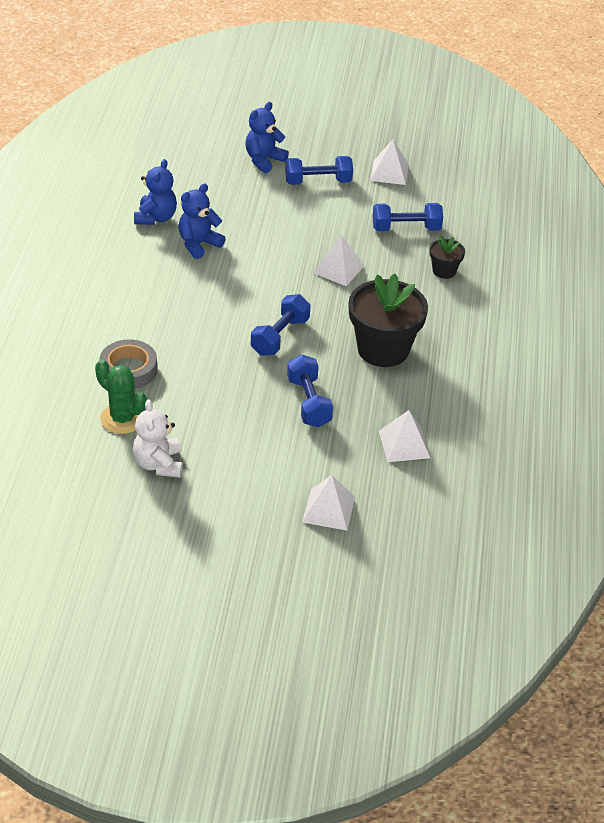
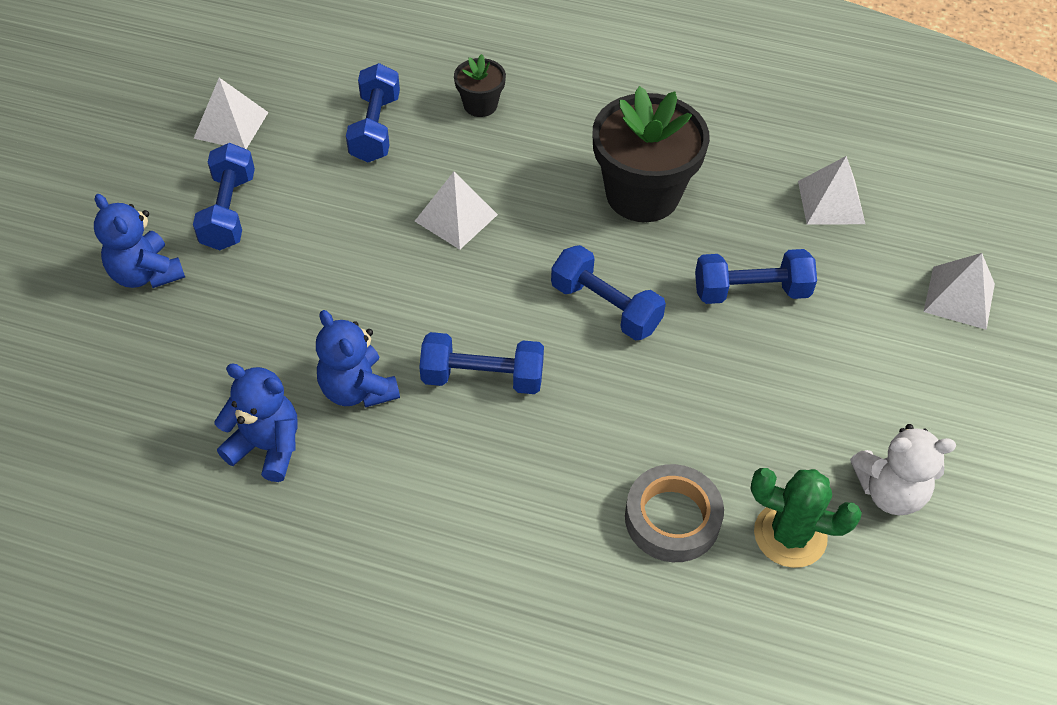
camera: 80 degrees left, 10 degrees up
green cactus [95,360,147,434] -> green cactus turned 60 degrees clockwise [750,468,862,568]
none -> blue dumbbell [419,332,544,394]

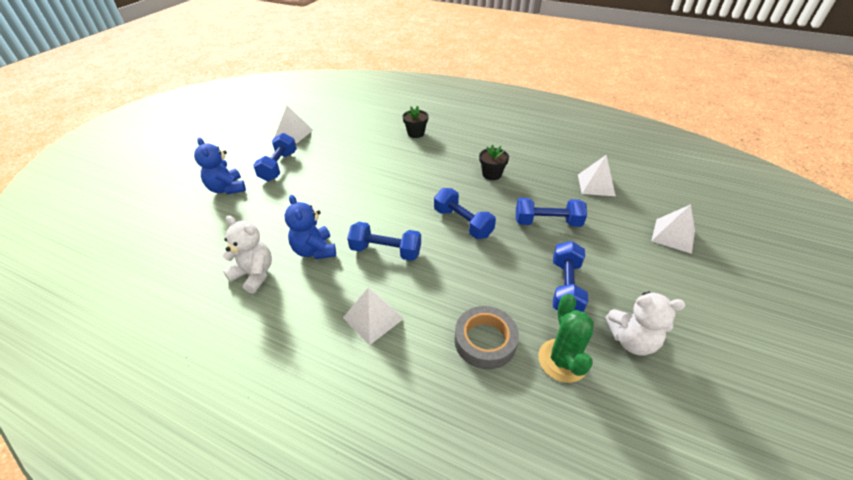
camera: 10 degrees right, 10 degrees down
blue teddy bear [214,363,297,482] -> white teddy bear [222,216,272,294]
blue dumbbell [346,63,400,162] -> blue dumbbell moved to [553,241,588,312]
white pyramid [415,172,498,250] -> white pyramid moved to [343,288,404,345]
black flower pot [593,86,710,222] -> black flower pot [479,145,509,180], size x0.49
green cactus [750,468,862,568] -> green cactus turned 60 degrees clockwise [538,294,594,383]

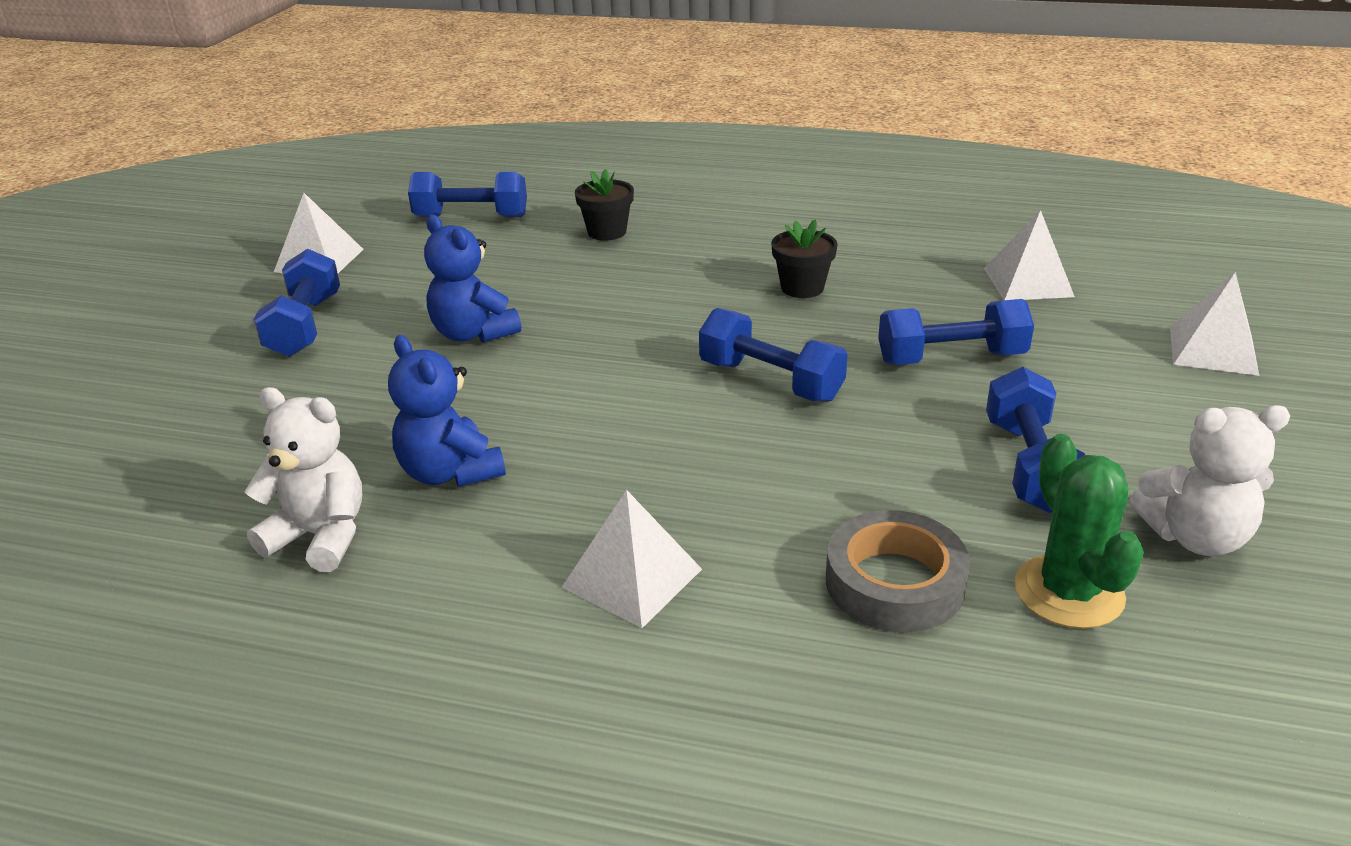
camera: 10 degrees left, 10 degrees down
blue teddy bear [194,138,246,194] -> blue teddy bear moved to [424,215,521,343]
blue dumbbell [347,222,421,261] -> blue dumbbell moved to [408,172,527,218]

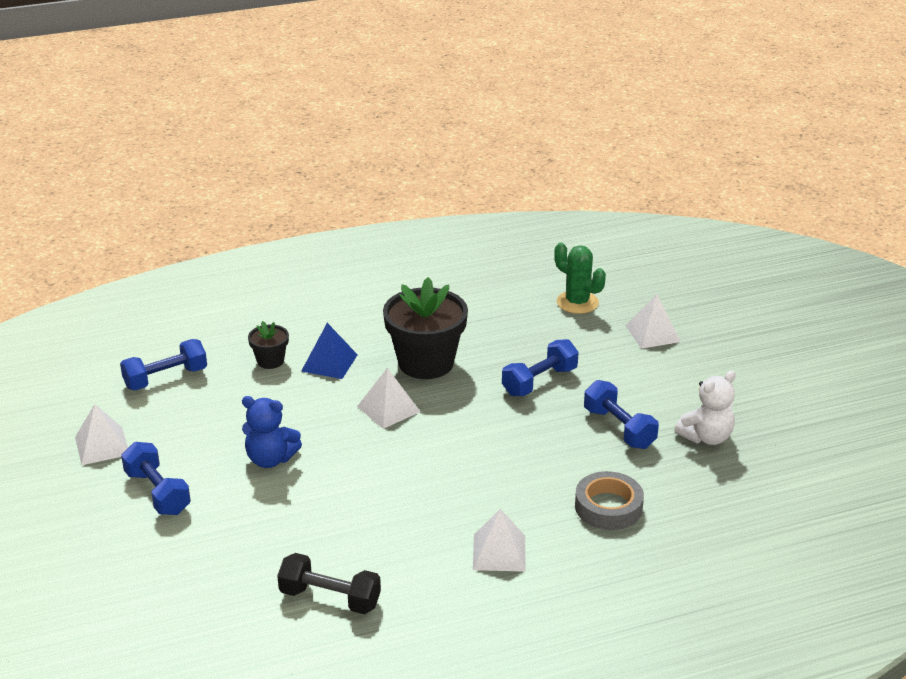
camera: 35 degrees left, 0 degrees up
white teddy bear [244,387,362,572] -> black dumbbell [277,553,381,614]
blue teddy bear [388,335,506,487] -> none
blue dumbbell [699,308,848,402] -> none
black flower pot [771,220,838,298] -> black flower pot [383,277,468,379], size x2.06
white pyramid [984,210,1075,300] -> white pyramid moved to [357,368,420,429]
green cactus [1014,434,1144,629] -> green cactus moved to [554,243,606,314]
none -> blue pyramid [301,323,358,379]

